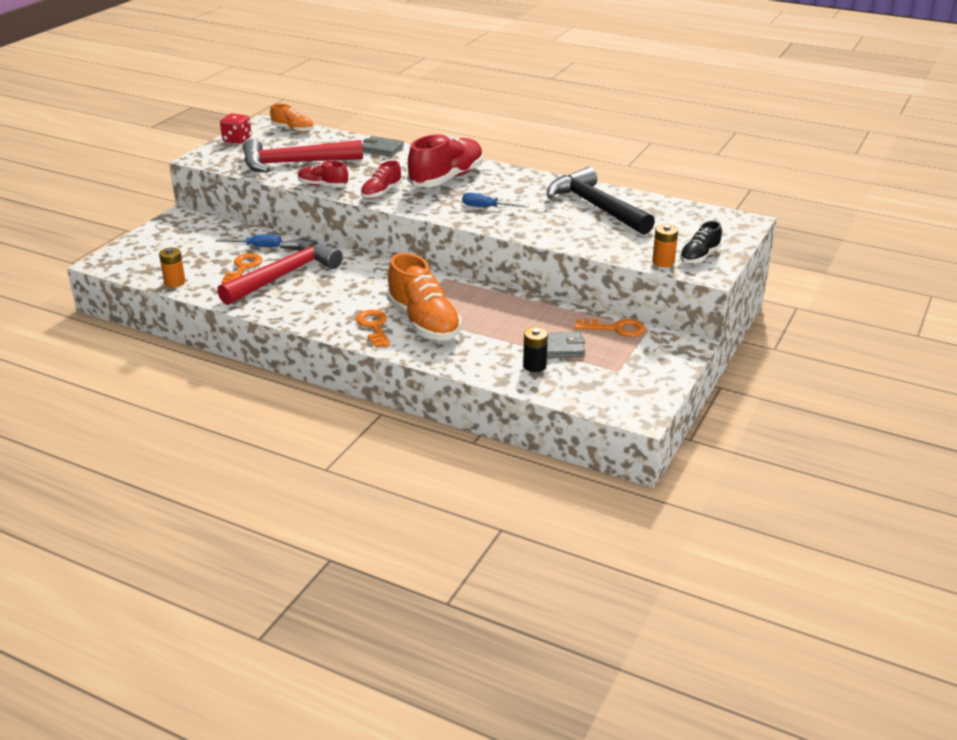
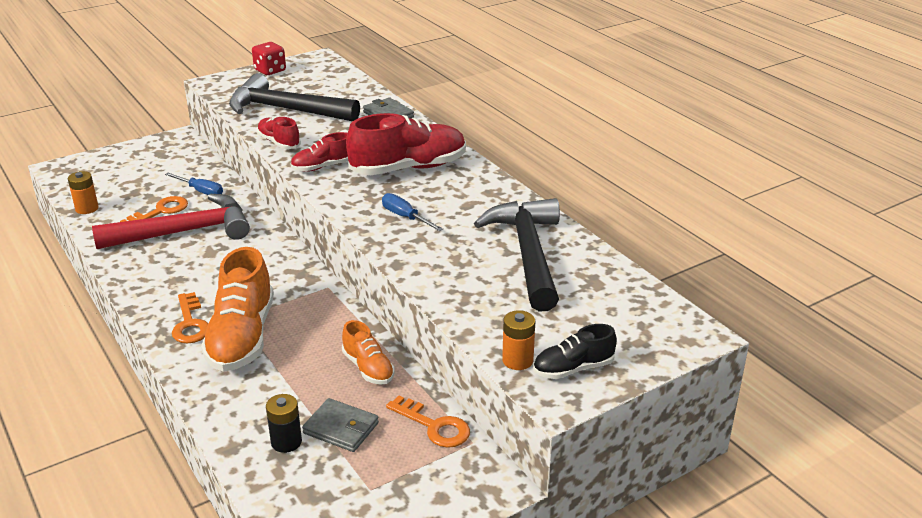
camera: 30 degrees right, 0 degrees up
red hammer [243,139,363,173] -> black hammer [229,73,360,122]
orange shoe [270,104,314,133] -> orange shoe moved to [342,320,395,385]
orange key [356,310,390,348] -> orange key turned 150 degrees clockwise [172,292,208,344]

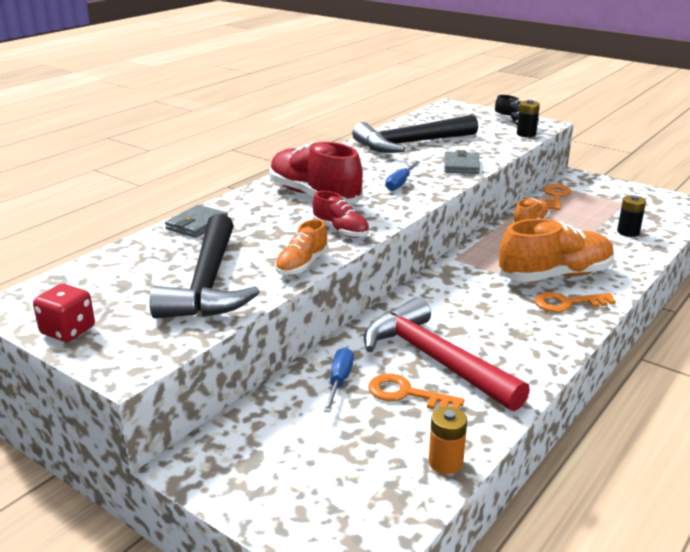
camera: 110 degrees left, 5 degrees down
orange key [172,292,208,344] -> orange key turned 150 degrees counterclockwise [534,292,616,312]
red shoe [257,116,301,149] -> orange shoe [275,219,329,275]
grey wallet [302,398,379,452] -> grey wallet moved to [444,150,480,174]
orange battery [502,310,535,370] -> black battery [517,100,540,137]

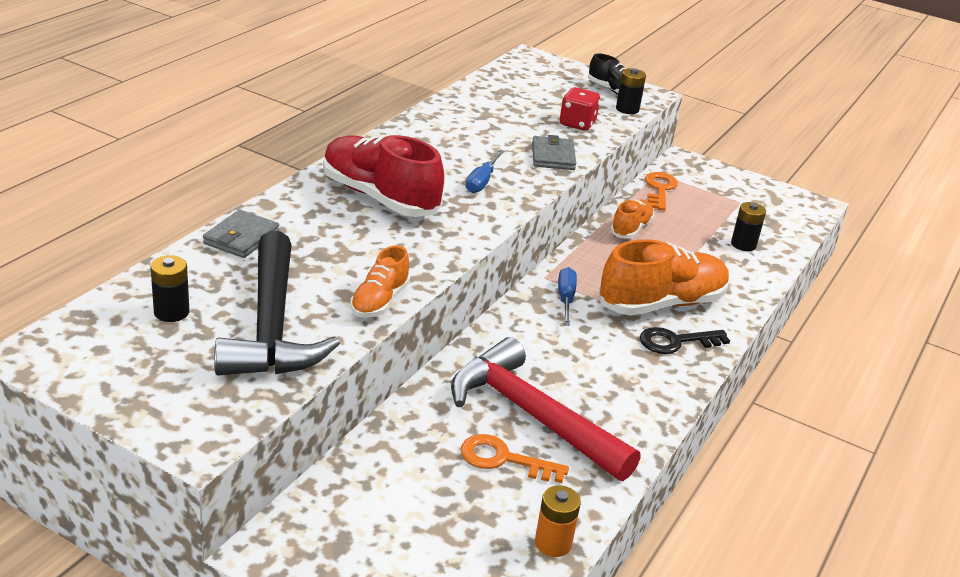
camera: 10 degrees left, 5 degrees up
red dice [33,284,95,342] -> red dice moved to [560,87,600,131]
red shoe [312,191,369,238] -> none
blue screwdriver [324,347,354,412] -> blue screwdriver moved to [558,267,577,326]
black hammer [352,115,478,153] -> none
orange key [534,292,616,312] -> black key [640,327,730,354]
none -> black battery [150,255,189,322]

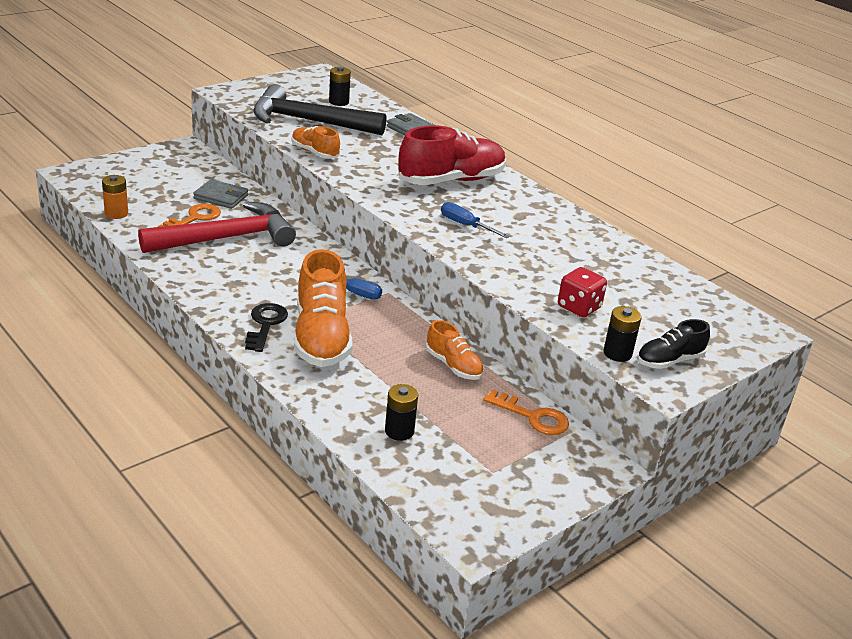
camera: 110 degrees right, 0 degrees up
grey wallet [532,135,576,170] -> grey wallet moved to [193,179,248,209]

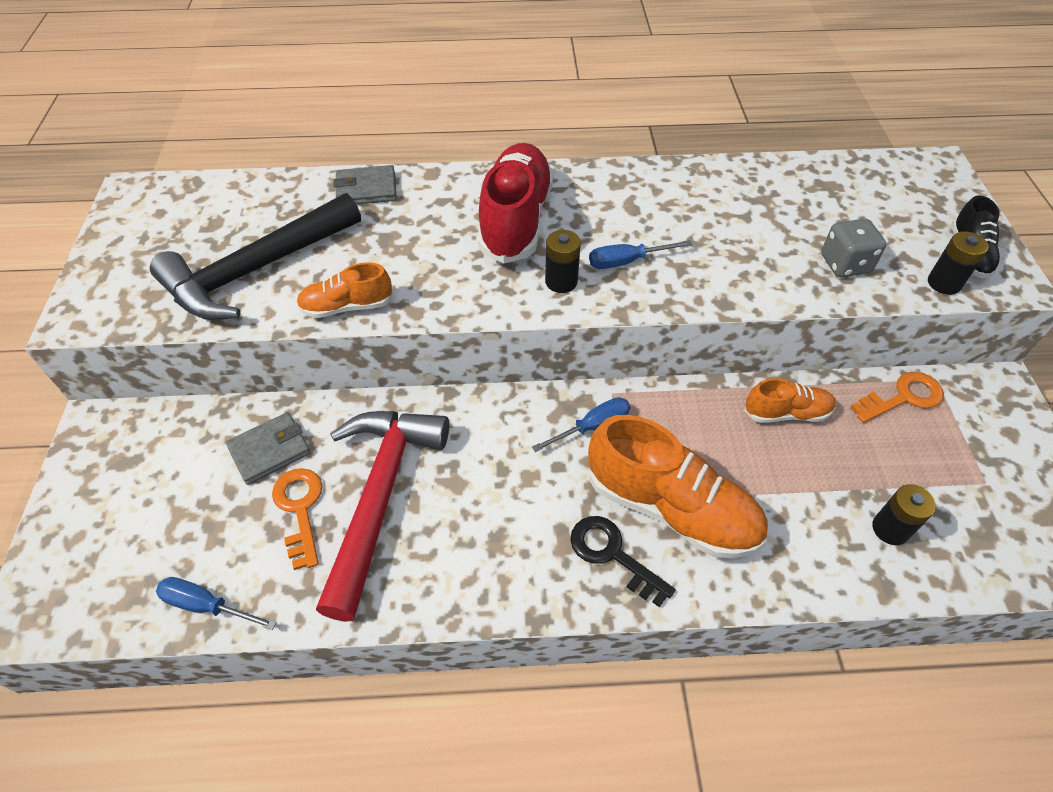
camera: 50 degrees left, 20 degrees up
orange battery [102,175,128,219] -> blue screwdriver [156,577,277,630]
black battery [329,67,351,106] -> black battery moved to [545,230,581,293]
red dice [558,267,607,317] -> grey dice [821,219,886,277]

